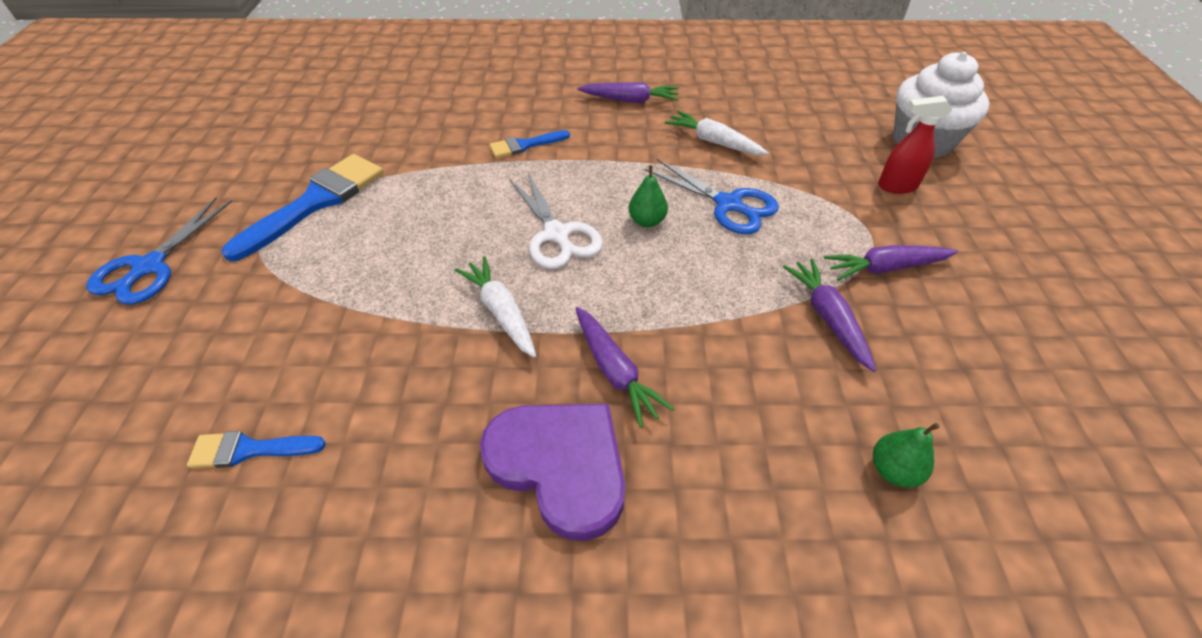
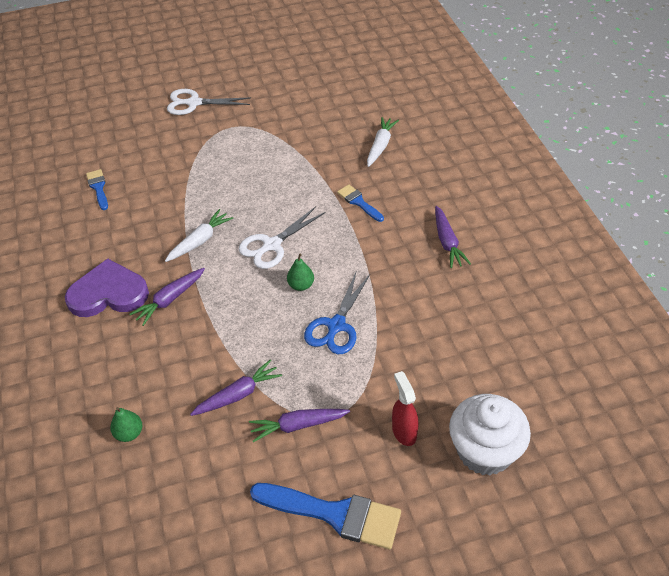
camera: 75 degrees right, 0 degrees up
blue scissors [86,198,233,305] -> white scissors [167,89,251,115]
blue brush [222,154,384,261] -> blue brush moved to [250,483,401,549]
purple heart [480,404,625,541] -> purple heart turned 120 degrees counterclockwise [65,258,149,317]
white carrot [665,111,769,155] -> white carrot moved to [367,117,399,167]
purple carrot [824,245,958,281] -> purple carrot turned 75 degrees counterclockwise [249,409,350,442]

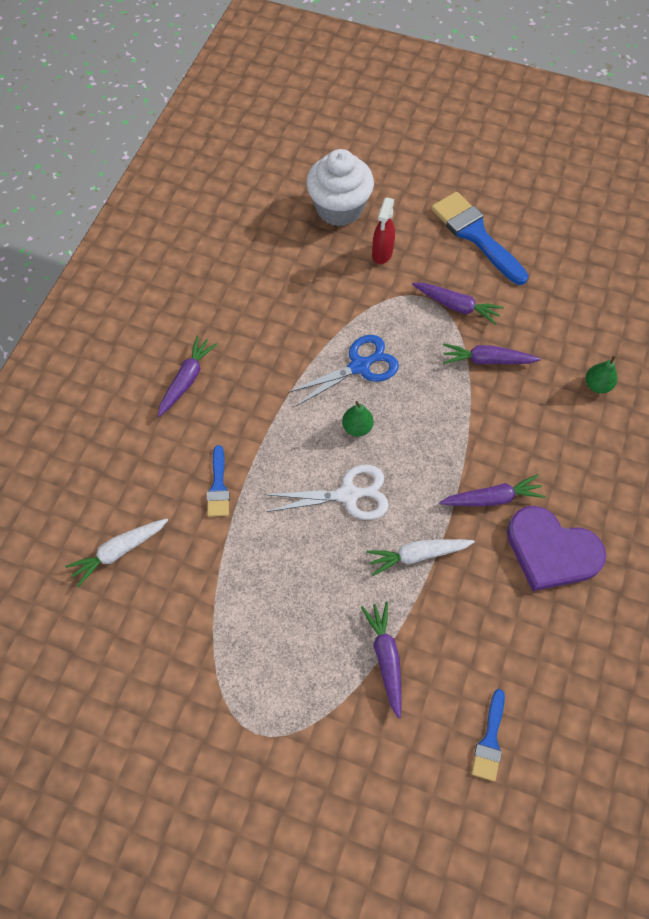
camera: 145 degrees left, 15 degrees up
white scissors [167,89,251,115] -> none
none -> purple carrot [361,601,402,719]

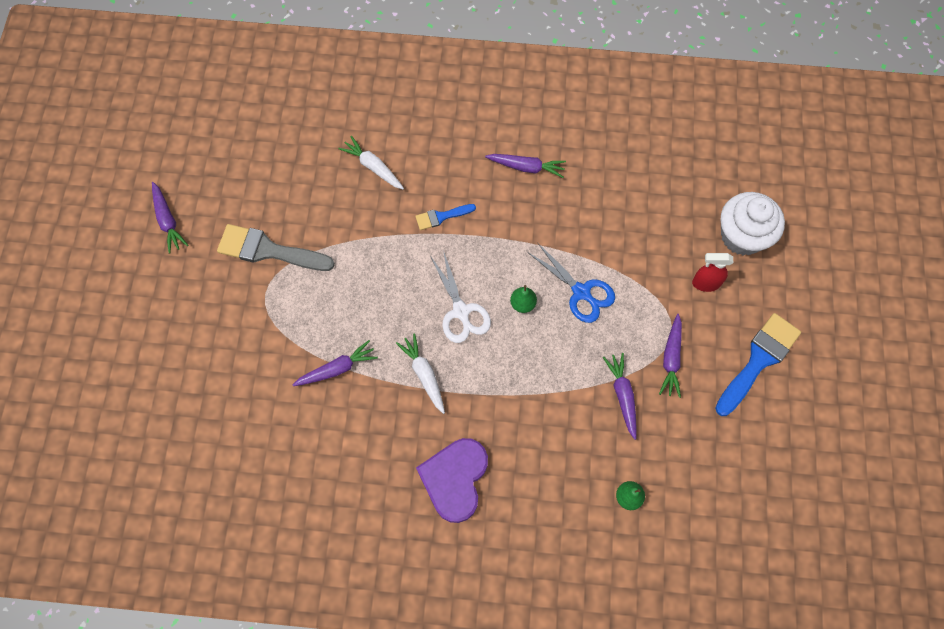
camera: 75 degrees right, 5 degrees up
purple carrot [439,474,546,506] -> purple carrot moved to [152,182,188,254]
blue brush [471,689,505,781] -> none
none -> grey brush [217,224,335,271]

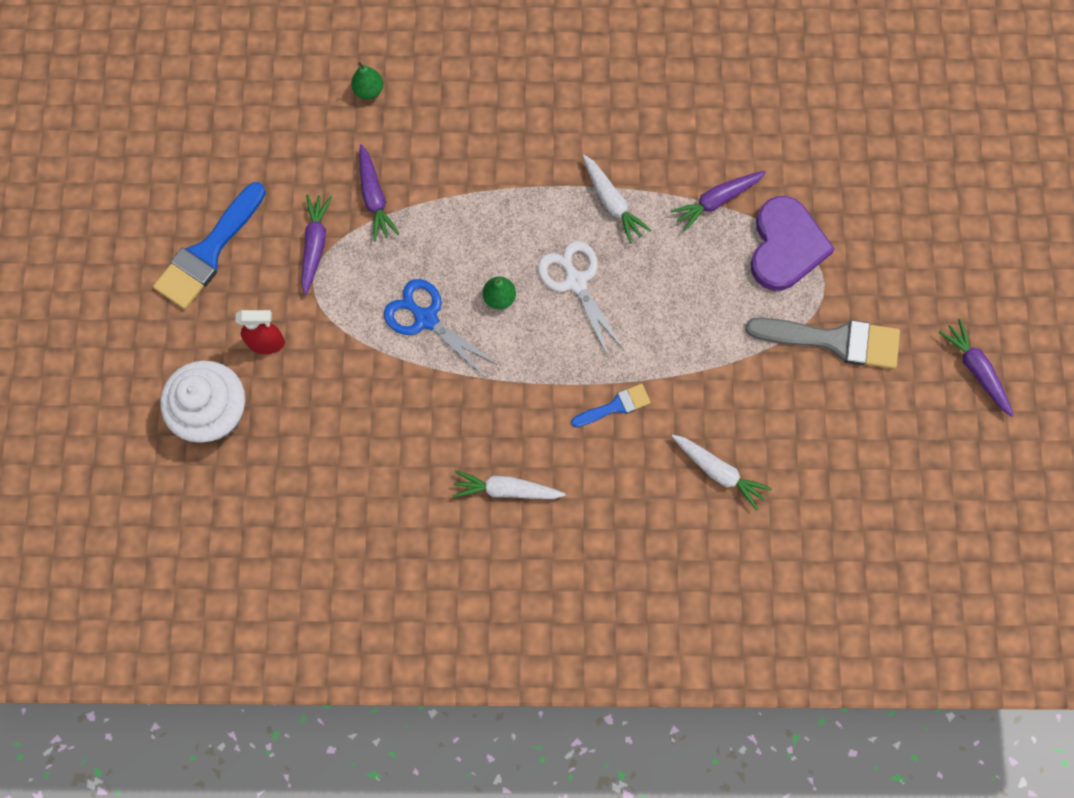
camera: 175 degrees right, 5 degrees up
purple heart [416,438,488,523] -> purple heart moved to [750,196,835,291]
purple carrot [485,154,566,178] -> white carrot [453,470,566,499]

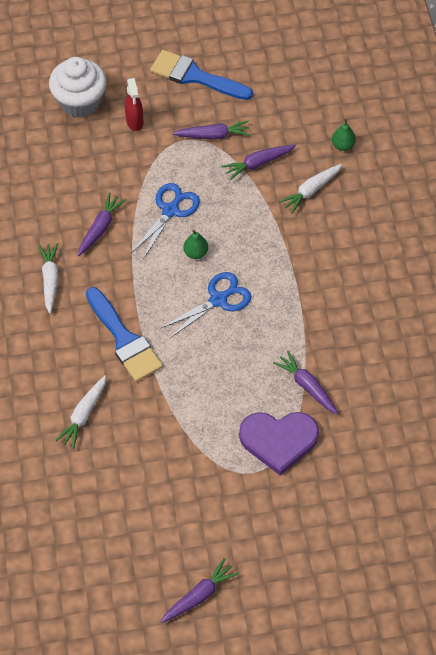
camera: 80 degrees right, 15 degrees down
white scissors [538,241,624,357] -> blue scissors [161,272,251,339]
blue brush [571,384,651,427] -> blue brush [86,287,163,382], size x1.89
white carrot [583,155,651,244] -> white carrot moved to [279,164,342,214]
grey brush [745,318,900,369] -> none
none -> purple carrot [78,192,126,256]

